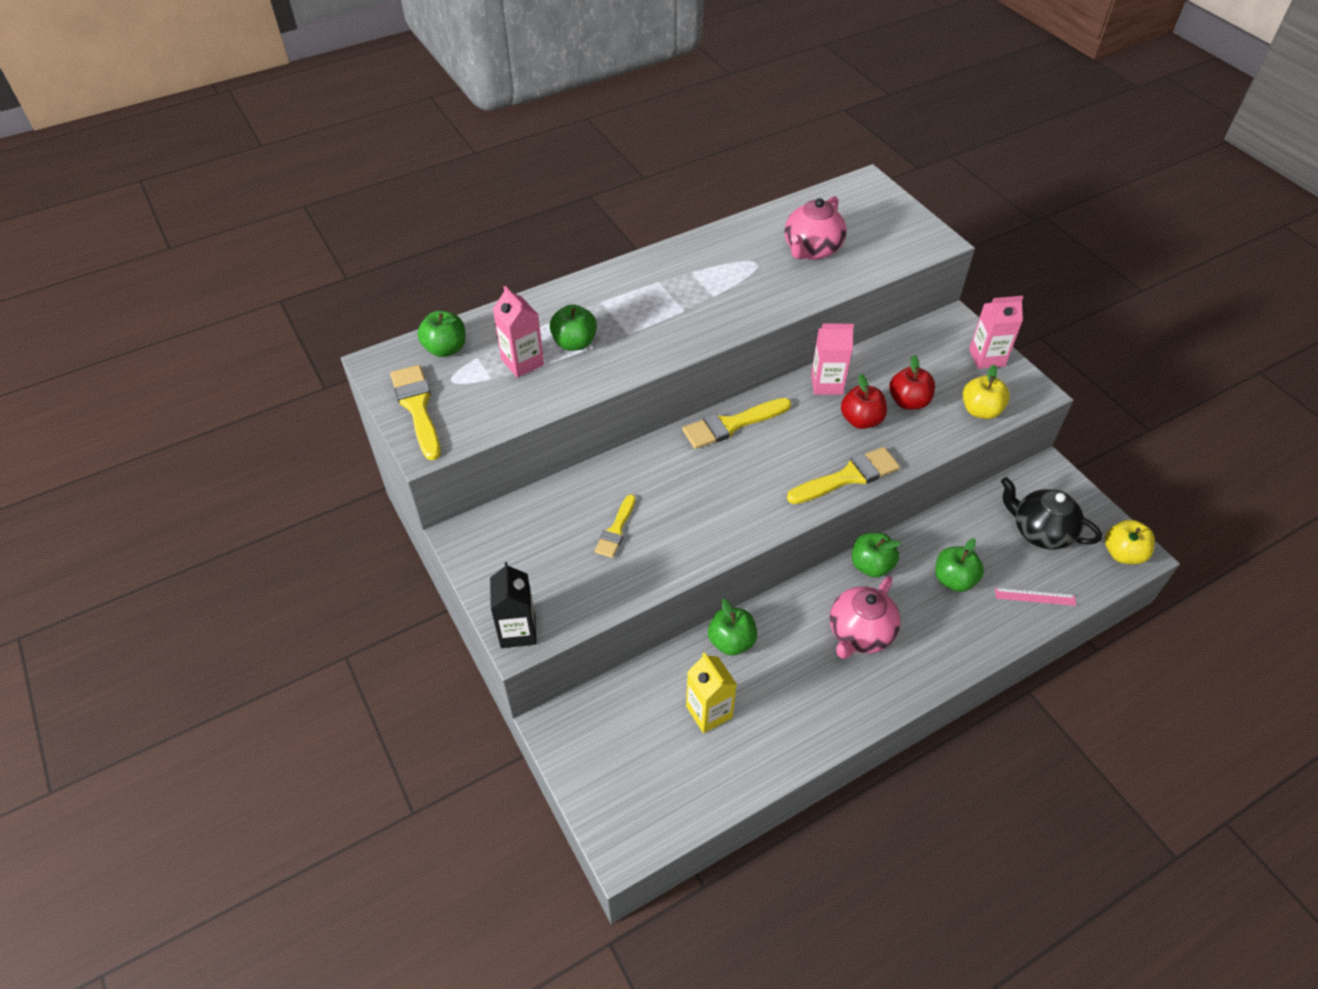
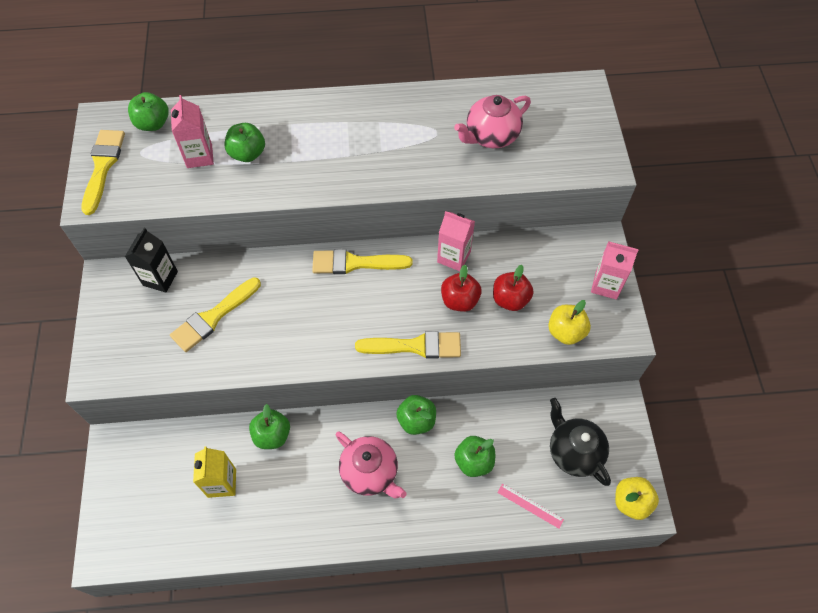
camera: 25 degrees right, 10 degrees up
black carton [490,562,537,648] -> black carton moved to [125,228,178,293]
yellow brush [595,494,636,558] -> yellow brush [170,277,261,352], size x1.59
pink teapot [830,576,901,659] -> pink teapot turned 105 degrees counterclockwise [336,431,407,498]

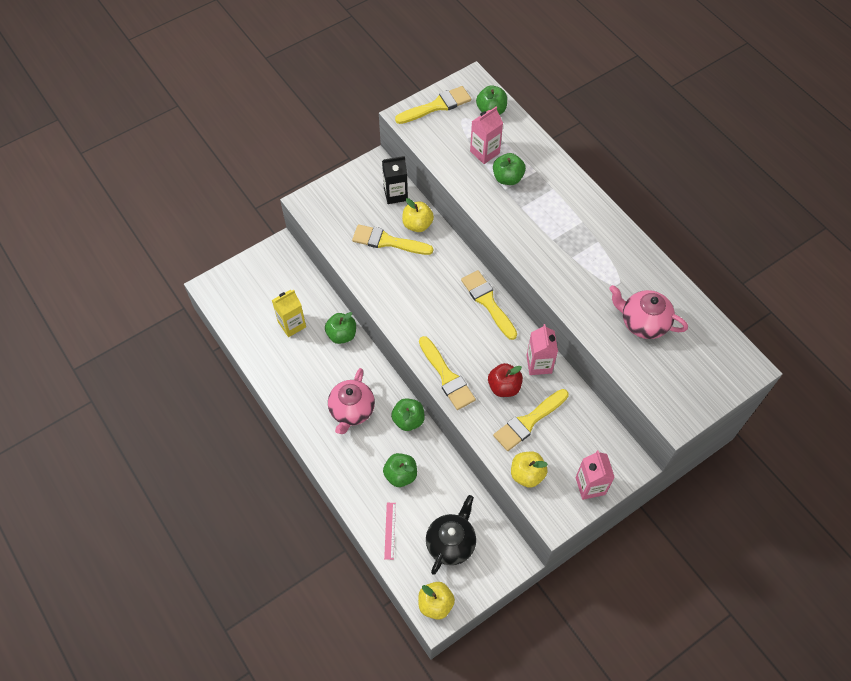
camera: 60 degrees right, 0 degrees up
red apple [493,265,534,311] -> yellow brush [493,389,569,451]
none -> yellow apple [402,198,434,232]

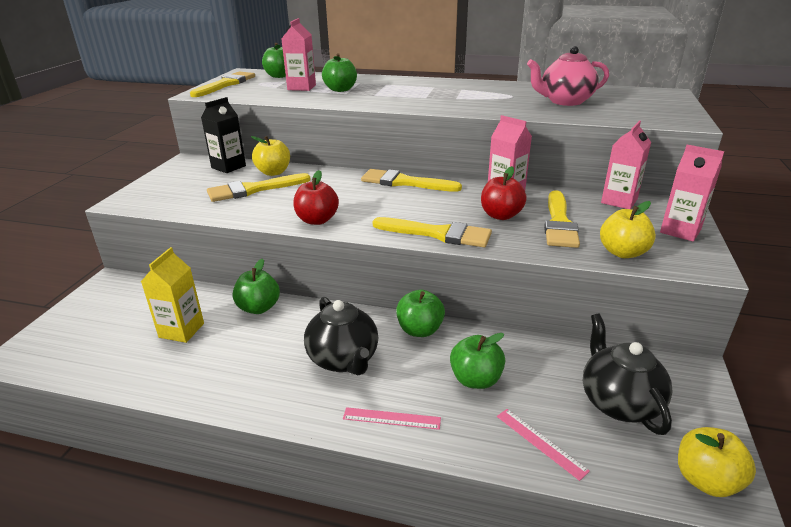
camera: 40 degrees left, 30 degrees down
pink teapot [328,368,375,434] -> black teapot [304,297,378,375]
none -> red apple [294,170,339,225]
none -> pink ruler [343,407,441,430]
none -> pink carton [601,121,651,209]

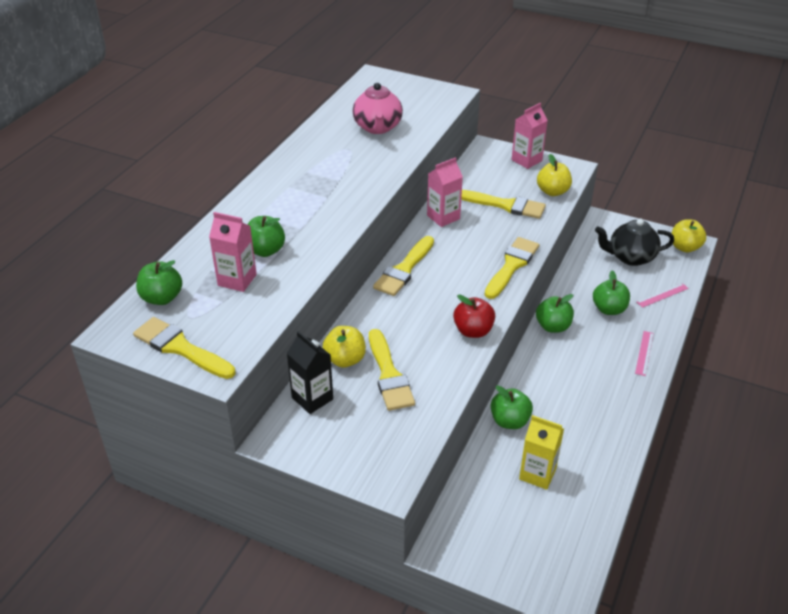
camera: 80 degrees left, 10 degrees up
black teapot [304,297,378,375] -> none
red apple [481,166,527,220] -> none
pink carton [601,121,651,209] -> none

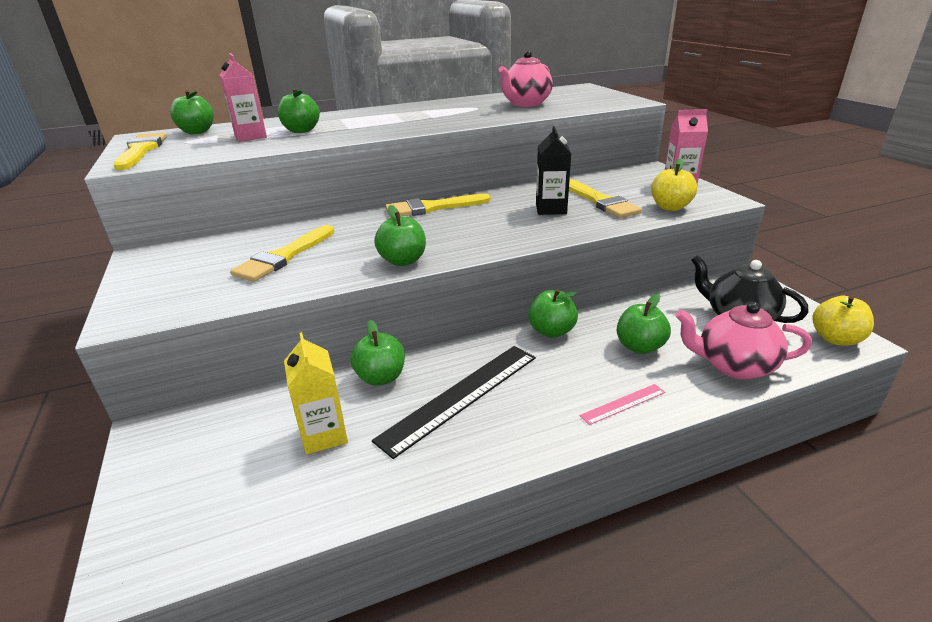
camera: 45 degrees right, 10 degrees down
black carton [287,331,333,414] -> black carton moved to [536,126,571,215]
yellow apple [322,326,366,368] -> none
pink carton [427,157,463,227] -> none
red apple [453,294,495,338] -> green apple [374,205,426,266]
yellow brush [484,237,539,299] -> none
pink ruler [637,283,688,308] -> pink teapot [675,302,812,379]
none -> black ruler [372,346,536,459]

